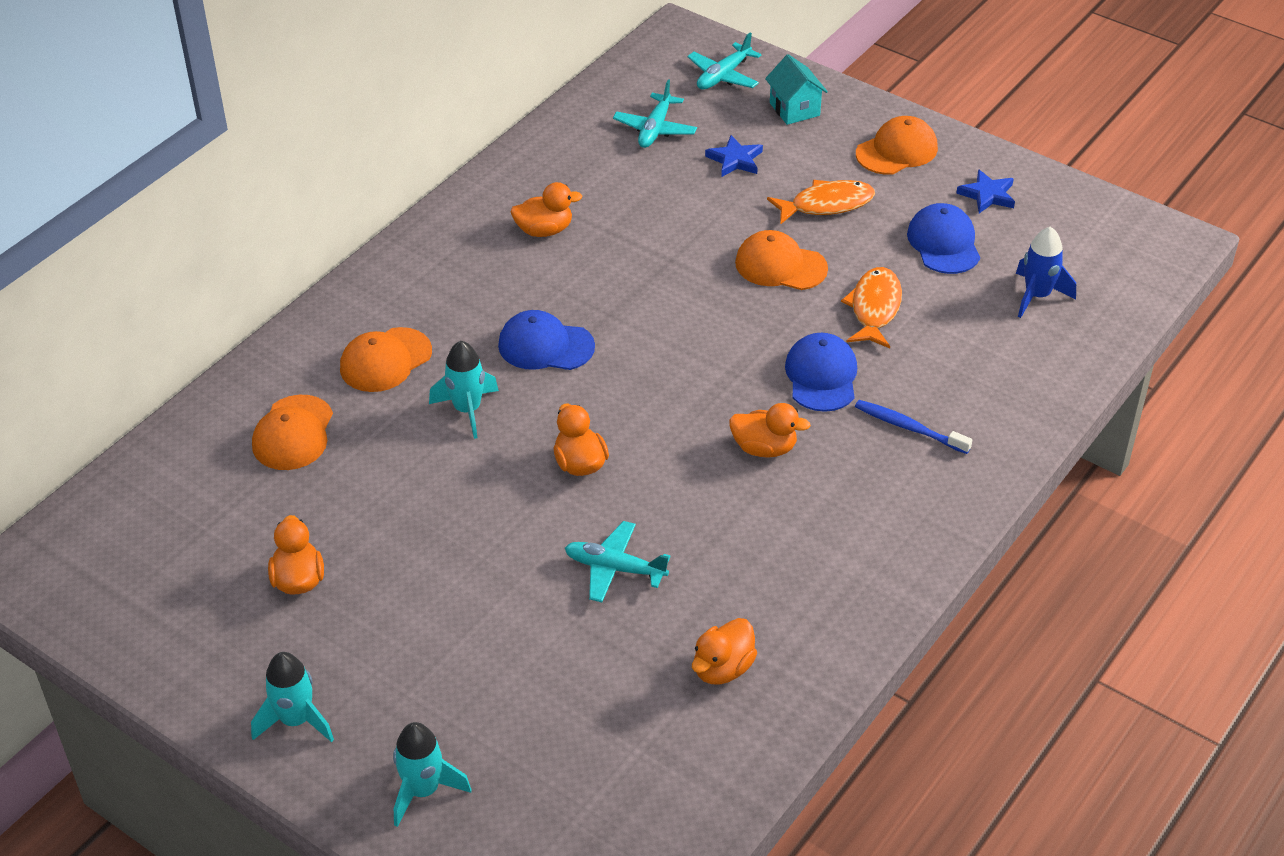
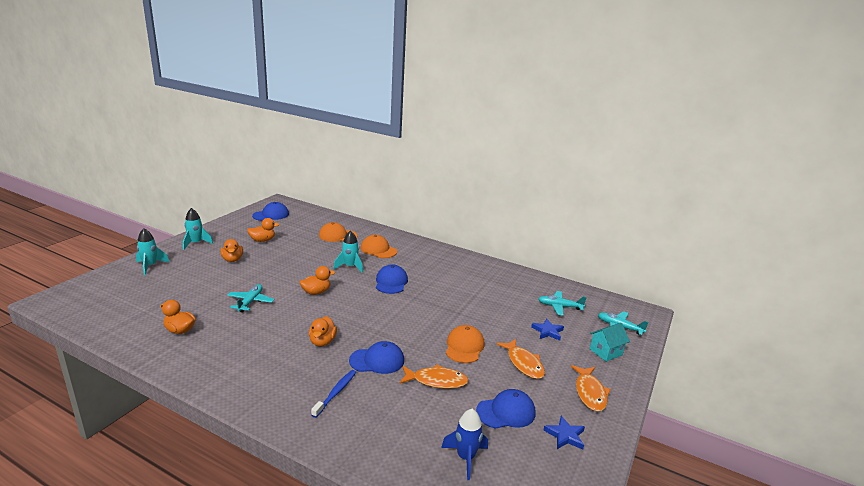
camera: 80 degrees right, 20 degrees down
orange duck [511,182,582,237] -> orange duck moved to [220,239,243,262]
orange cap [856,116,938,175] -> orange fish [571,365,611,412]
none -> blue cap [252,202,289,221]

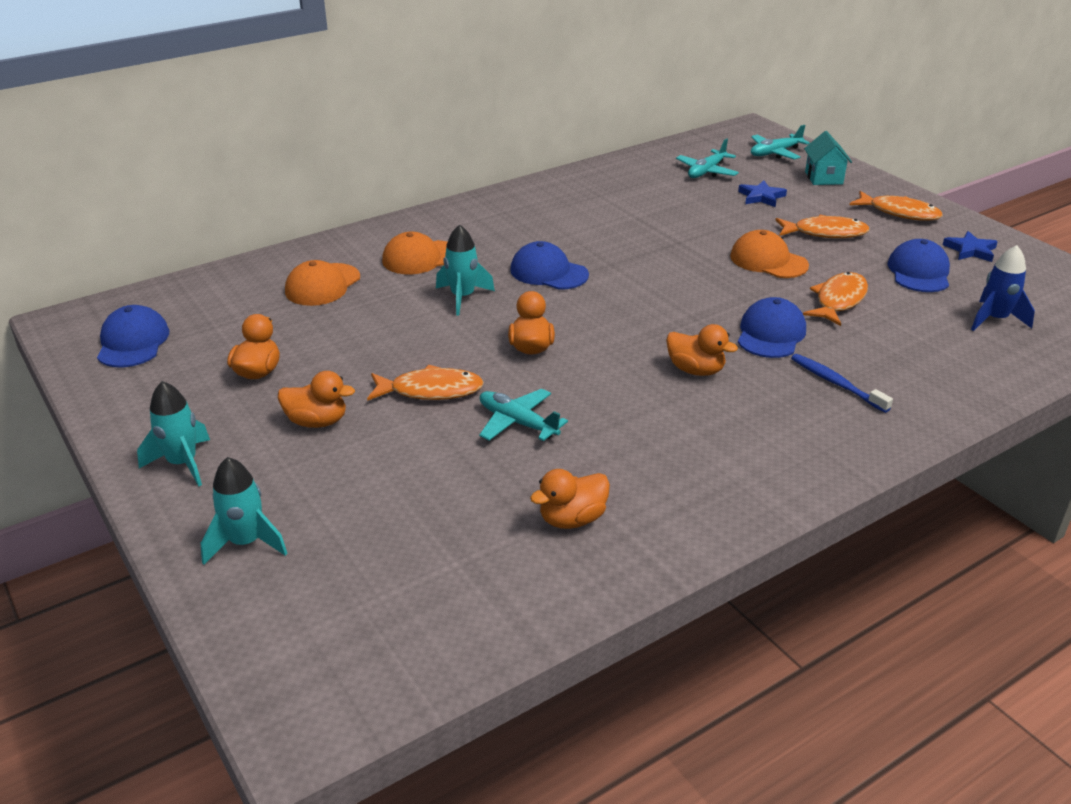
camera: 60 degrees left, 10 degrees up
none -> orange fish [367,365,484,401]

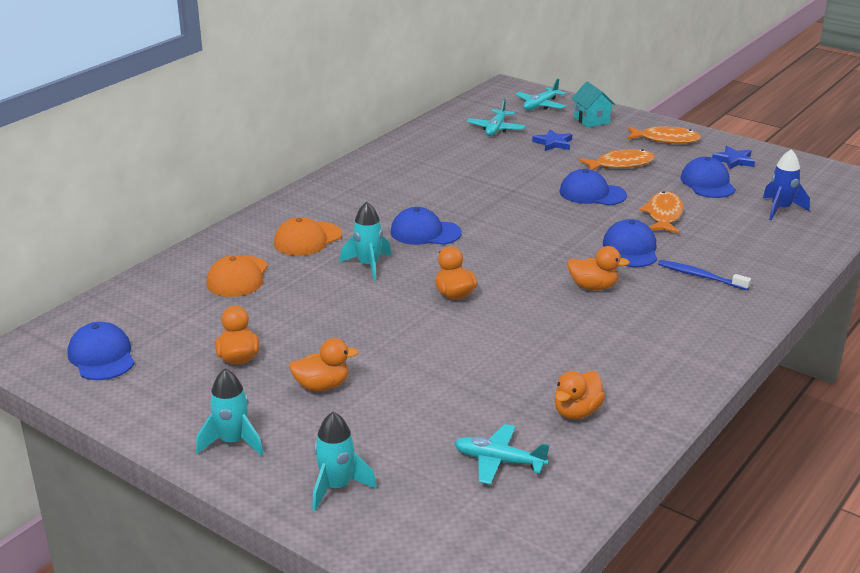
camera: 20 degrees left, 5 degrees down
orange fish [367,365,484,401] -> none
turquoise plane [479,389,568,441] -> turquoise plane moved to [454,424,549,485]
orange cap [730,230,809,278] -> blue cap [559,169,627,205]

